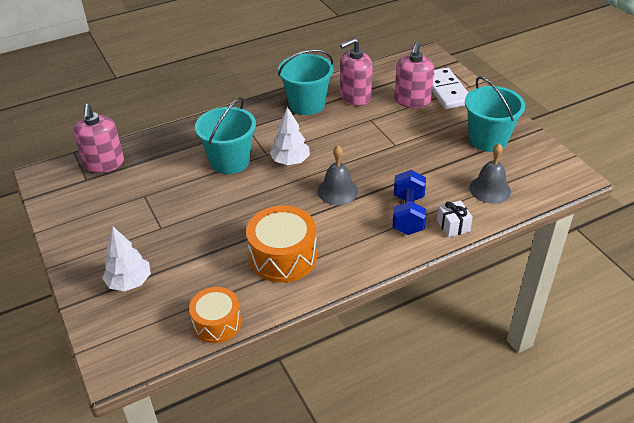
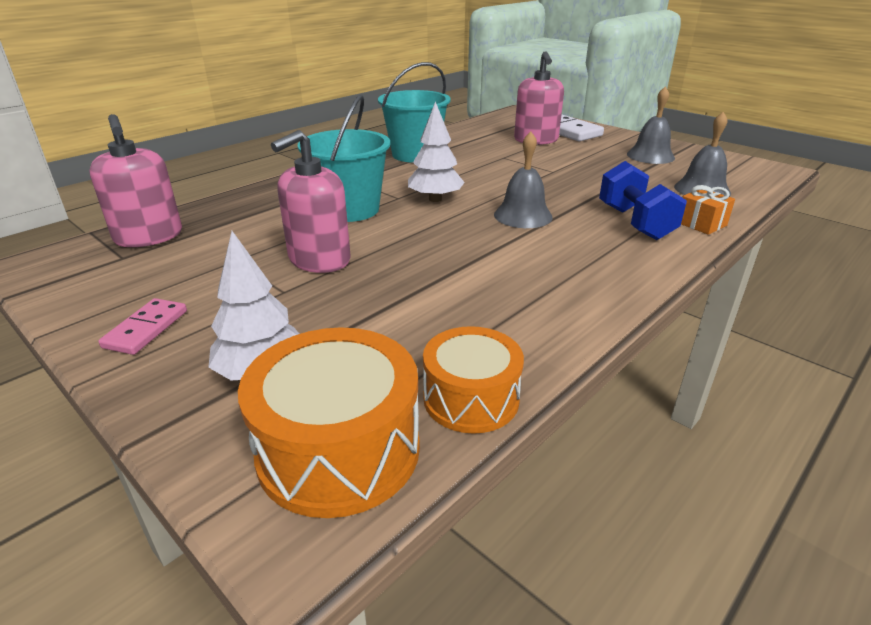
camera: 20 degrees left, 10 degrees down
orange drum [246,206,317,283] -> orange drum moved to [238,327,420,518]
pink soap dispenser [340,38,373,106] -> pink soap dispenser moved to [271,130,351,273]
white gift [437,200,473,237] -> orange gift [681,185,735,235]
turquoise bucket [465,76,525,152] -> grey bell [627,86,675,164]
none -> pink domino [98,298,187,355]

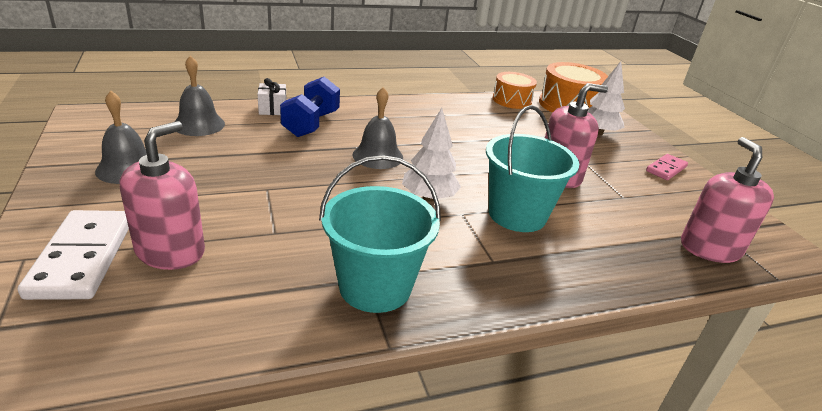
camera: 155 degrees left, 0 degrees up
orange gift [681,185,735,235] -> white gift [257,78,286,115]

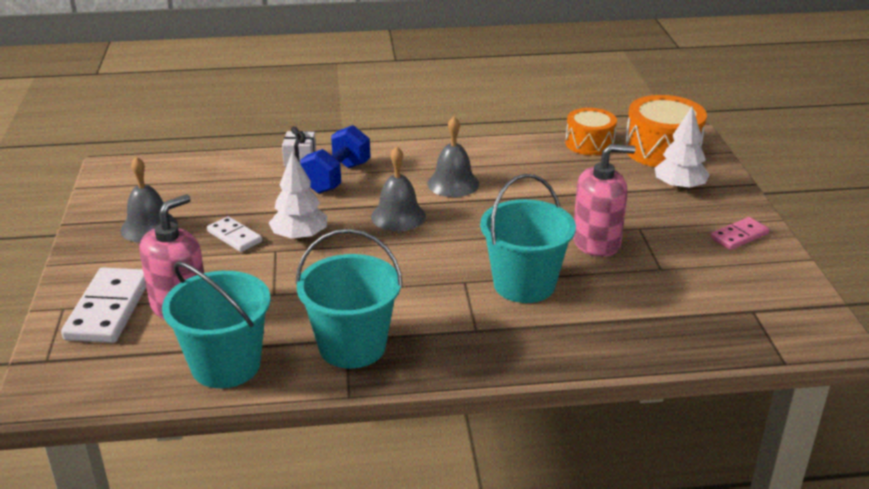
camera: 15 degrees right, 0 degrees up
grey bell [175,55,225,136] -> grey bell moved to [427,116,479,197]
white tree [402,108,461,202] -> white tree moved to [269,151,327,241]
pink soap dispenser [681,137,774,263] -> none
none -> turquoise bucket [162,262,271,388]
none -> white domino [207,216,262,252]

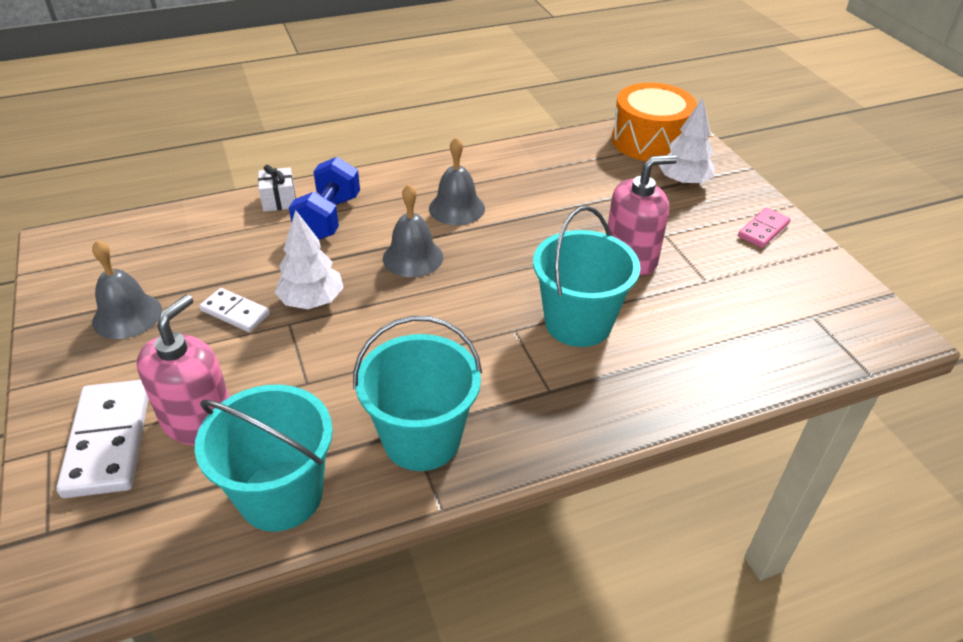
camera: 15 degrees left, 10 degrees up
orange drum [565,108,617,155] -> none

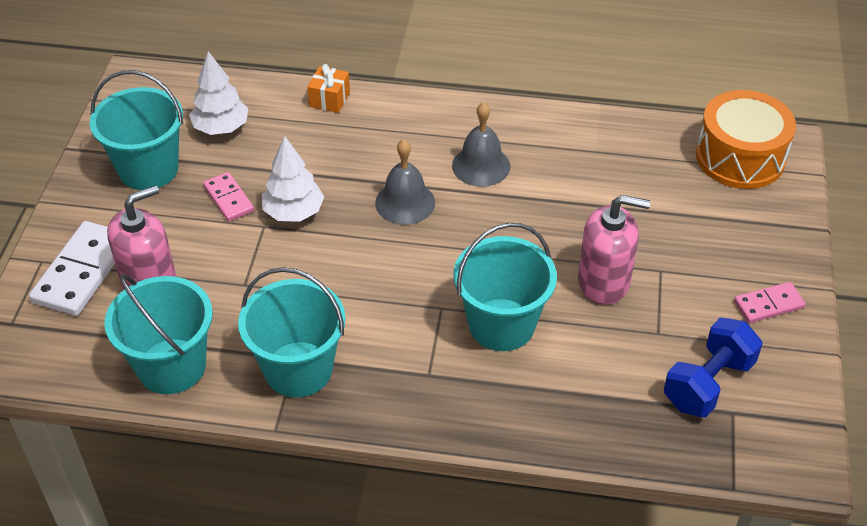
camera: 30 degrees right, 5 degrees up
grey bell [92,240,162,339] -> turquoise bucket [90,70,183,190]
white domino [199,288,270,332] -> pink domino [203,172,254,222]
white gift [258,165,296,212] -> orange gift [307,64,350,113]
blue dumbbell [289,157,360,240] -> blue dumbbell moved to [664,318,763,417]
white tree [659,98,715,186] -> white tree moved to [189,51,248,135]

